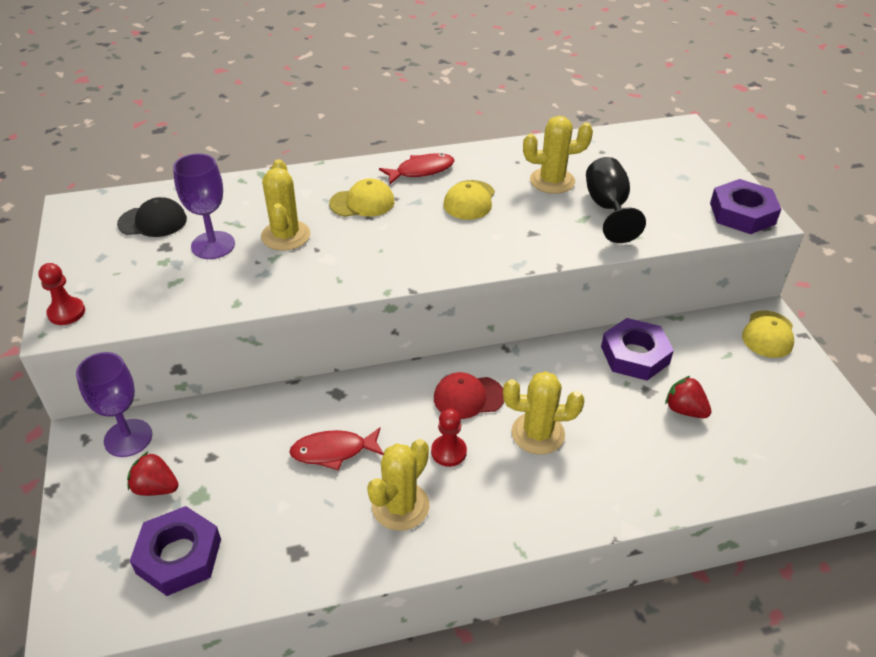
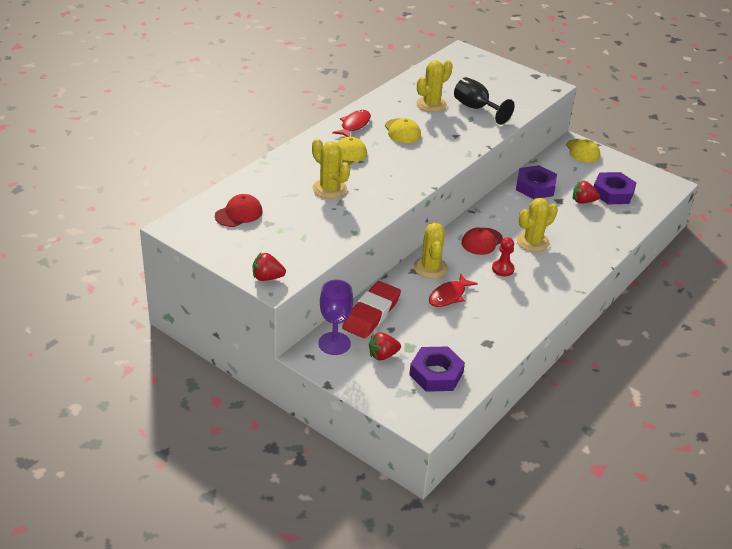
camera: 40 degrees left, 5 degrees down
red pawn [38,263,85,325] -> red strawberry [253,253,286,281]
black cap [117,197,187,237] -> red cap [215,194,262,227]
purple goblet [173,153,235,259] -> none
yellow cactus [367,439,429,531] -> yellow cactus moved to [414,222,448,279]
purple nut [710,179,781,234] -> purple nut moved to [594,172,637,204]
none -> red eraser [342,281,401,339]

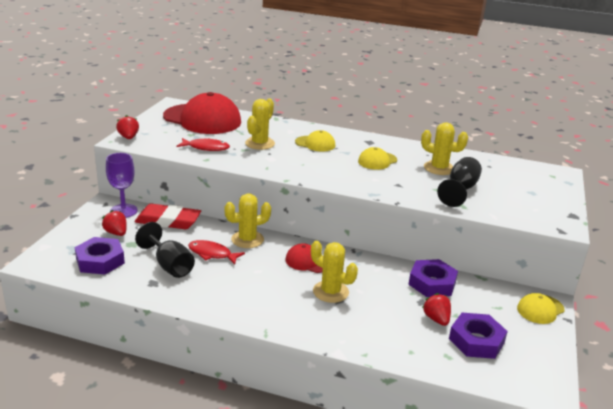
camera: 70 degrees right, 10 degrees down
red cap [215,194,262,227] -> red cap [163,92,241,134], size x2.09
red fish [332,110,371,137] -> red fish moved to [177,138,230,151]
red pawn [492,237,515,276] -> none
none -> black goblet [135,222,195,278]

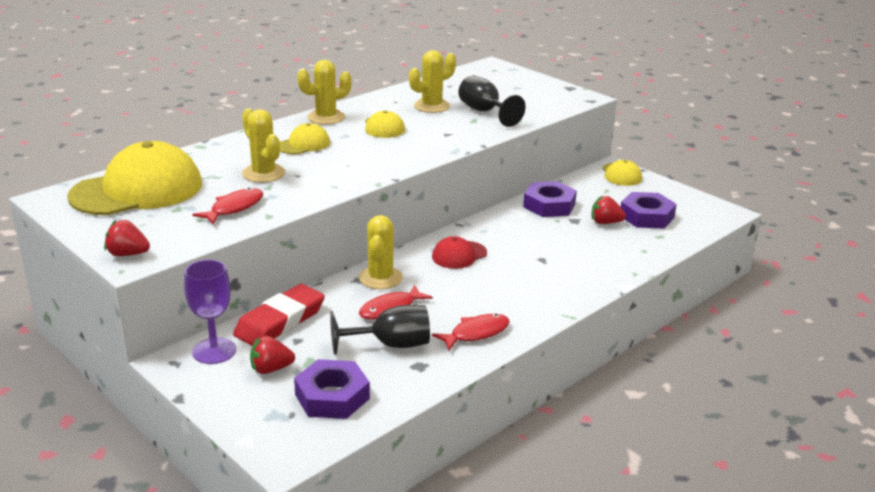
camera: 60 degrees left, 0 degrees up
red cap [163,92,241,134] -> yellow cap [67,141,202,215]
yellow cactus [311,241,358,303] -> yellow cactus moved to [297,60,352,124]
none -> red fish [432,314,510,351]

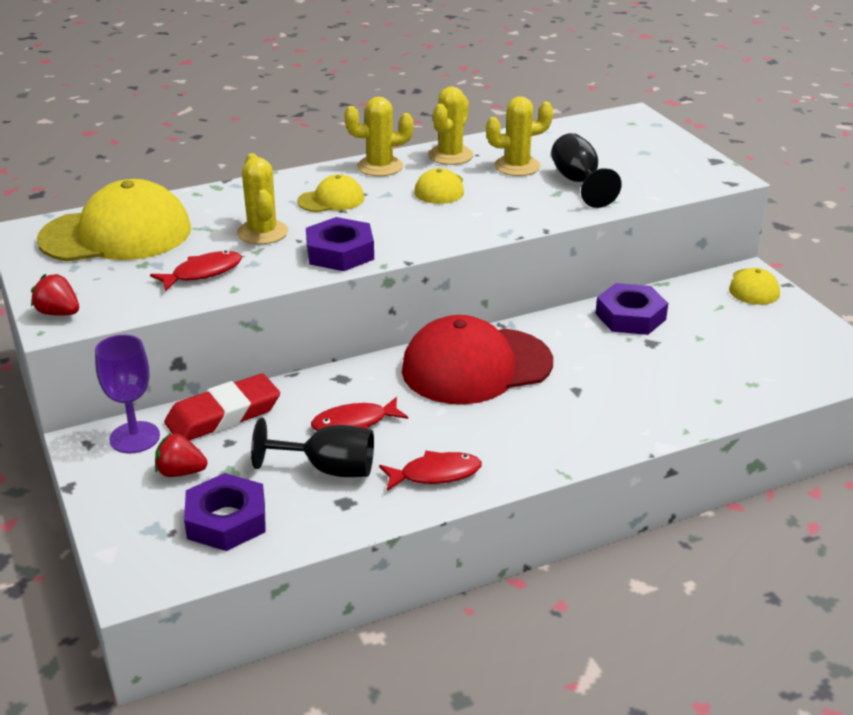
camera: 20 degrees right, 5 degrees up
yellow cactus [359,215,403,289] -> yellow cactus moved to [428,86,473,165]
red cap [432,236,487,269] -> red cap [402,315,553,404], size x2.09
red strawberry [592,196,626,224] -> none
purple nut [621,192,677,229] -> purple nut moved to [306,217,374,271]

